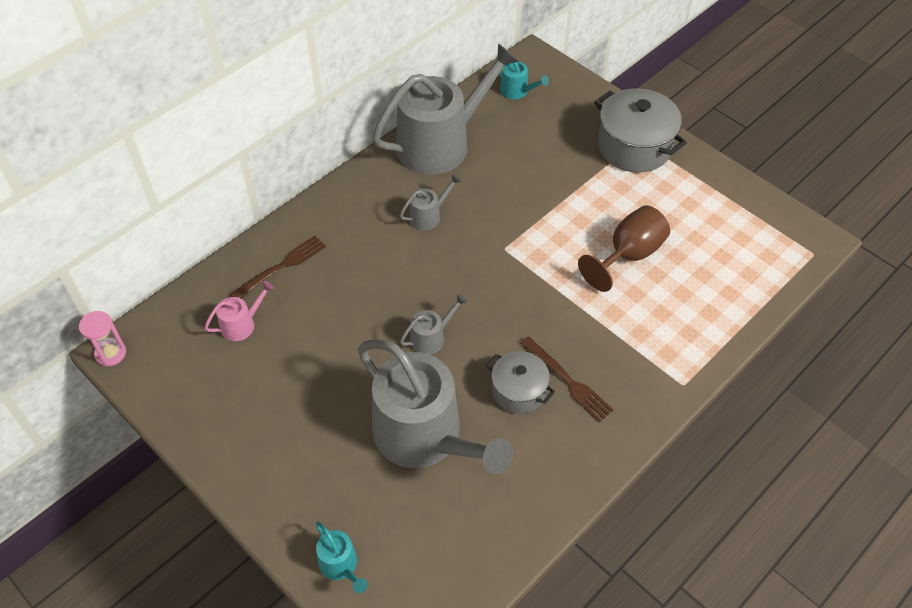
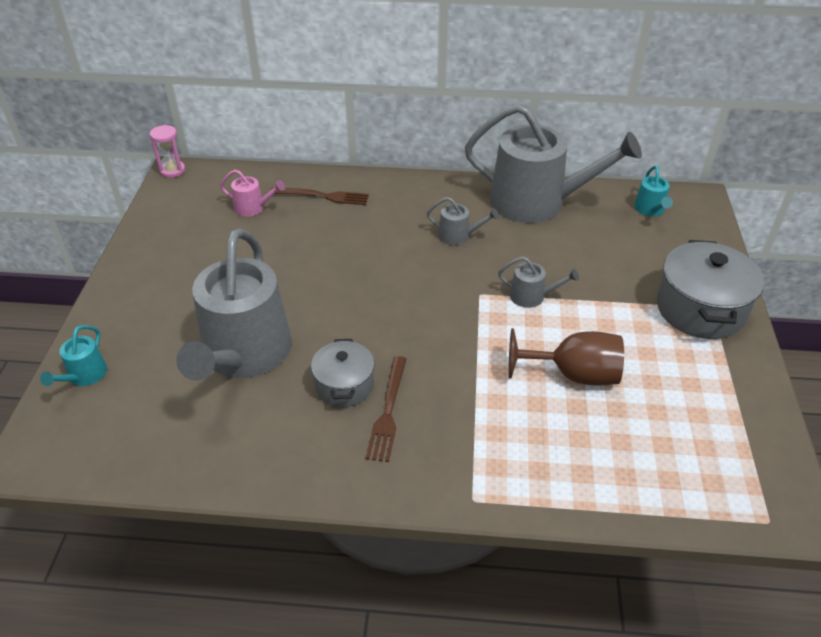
camera: 50 degrees right, 10 degrees down
grey watering can [400,294,467,355] -> grey watering can moved to [498,257,579,308]

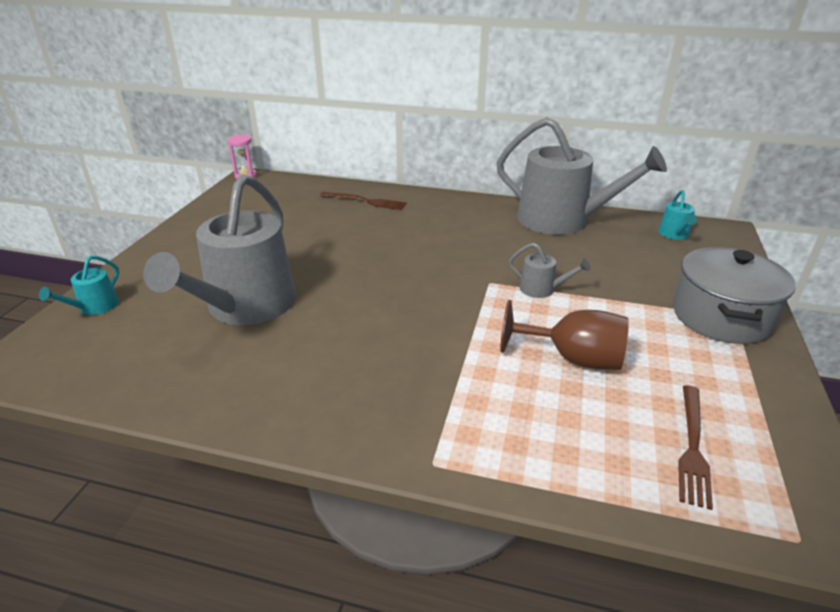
camera: 10 degrees right, 10 degrees down
pink watering can [220,170,285,217] -> none
grey pot [311,339,375,407] -> none
brown fork [366,356,406,462] -> brown fork moved to [678,385,713,510]
grey watering can [427,197,499,245] -> none

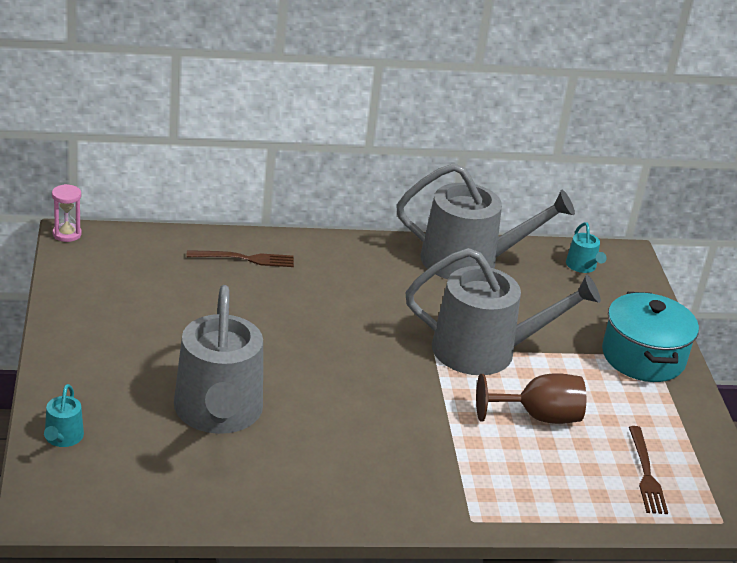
camera: 25 degrees left, 0 degrees up
grey watering can [509,243,590,298] -> grey watering can [406,248,601,375], size x2.42
grey pot [673,247,796,344] -> turquoise pot [602,292,699,382]

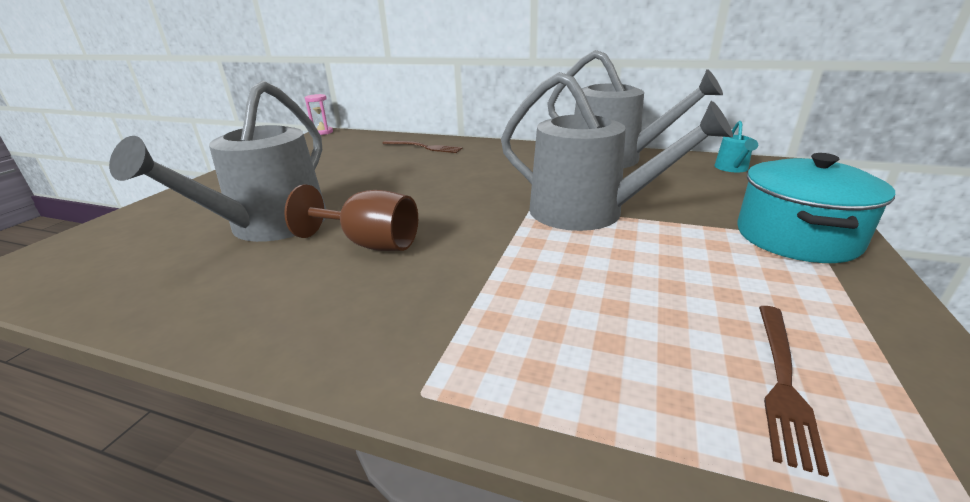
camera: 30 degrees right, 5 degrees down
turquoise watering can [44,384,84,447] -> none
brown goblet [476,373,586,424] -> brown goblet moved to [284,184,418,251]

